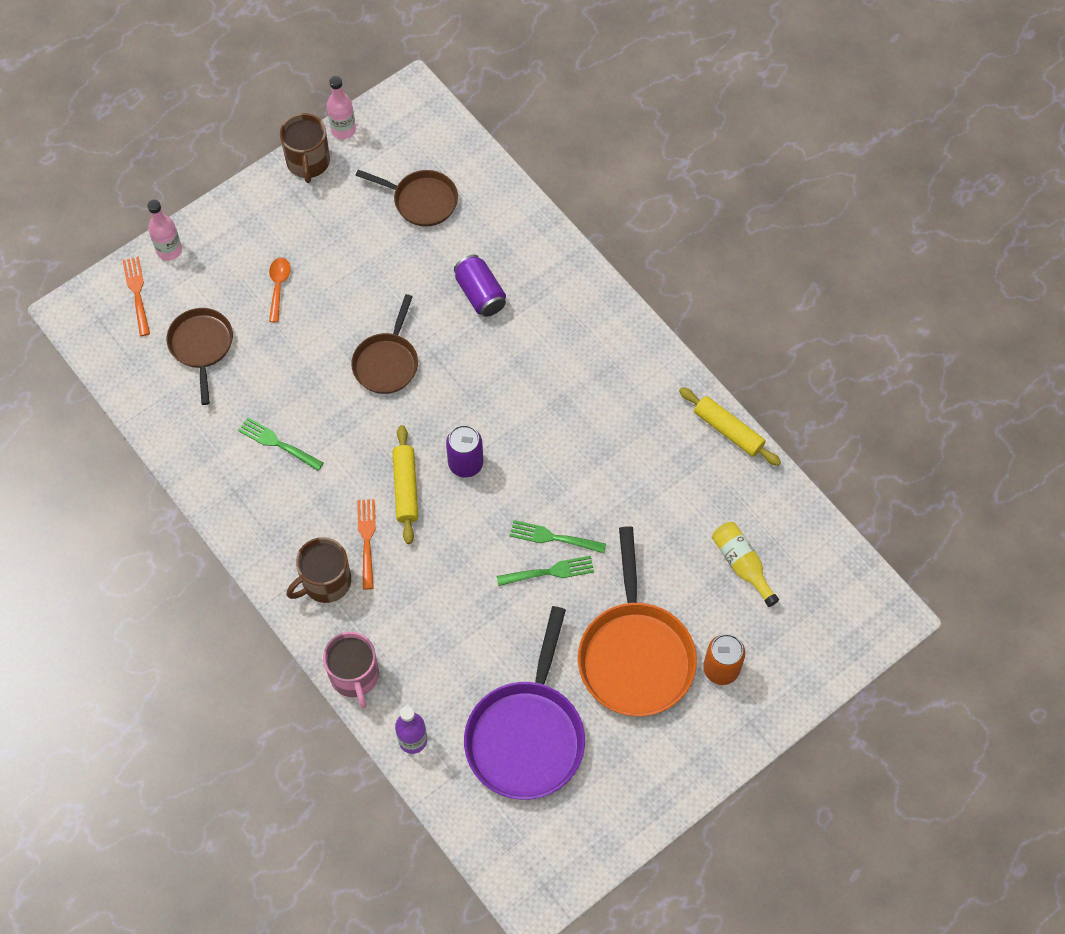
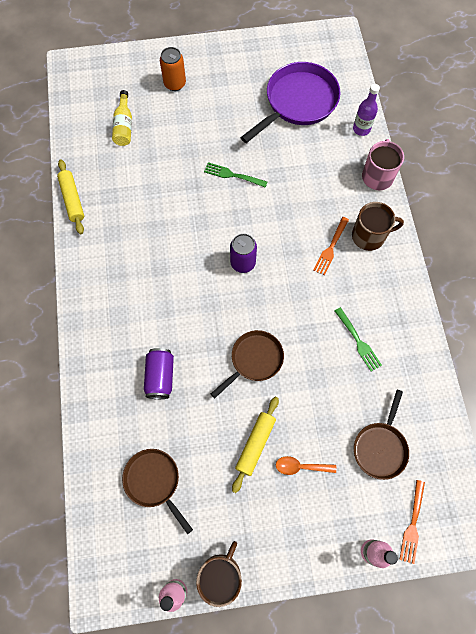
camera: 150 degrees left, 5 degrees up
orange spoon [269,257,290,322] -> orange spoon turned 60 degrees clockwise [276,456,336,475]
yellow rolling pin [392,425,418,544] -> yellow rolling pin moved to [232,397,279,493]
green fork [510,520,606,553] -> none
orange pan [578,526,697,716] -> none

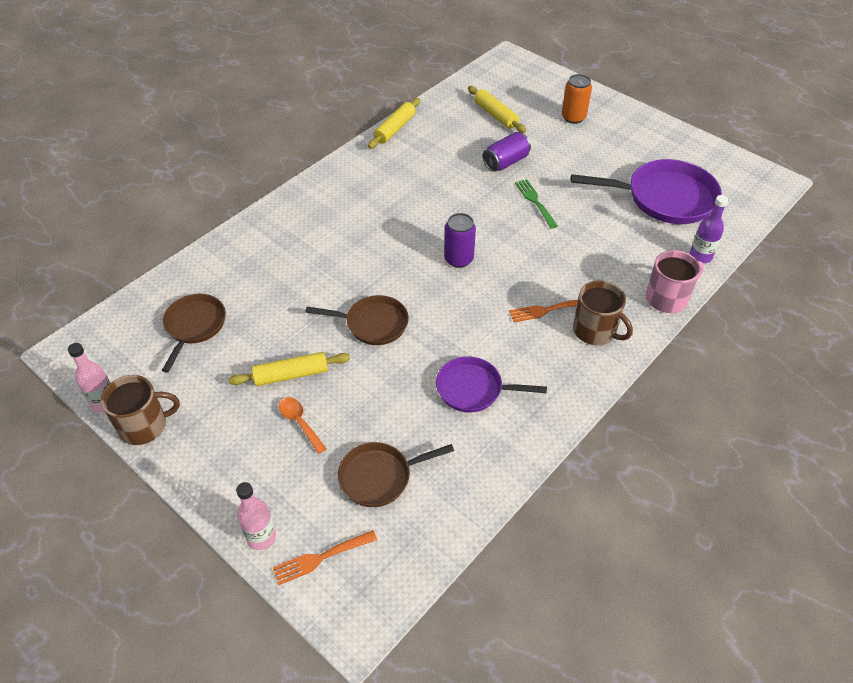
camera: 50 degrees right, 20 degrees down
yellow bottle [112,90,132,146] -> yellow rolling pin [468,86,526,133]
purple can [144,348,174,399] -> purple can moved to [483,132,531,172]
green fork [335,307,382,372] -> purple pan [436,356,547,413]

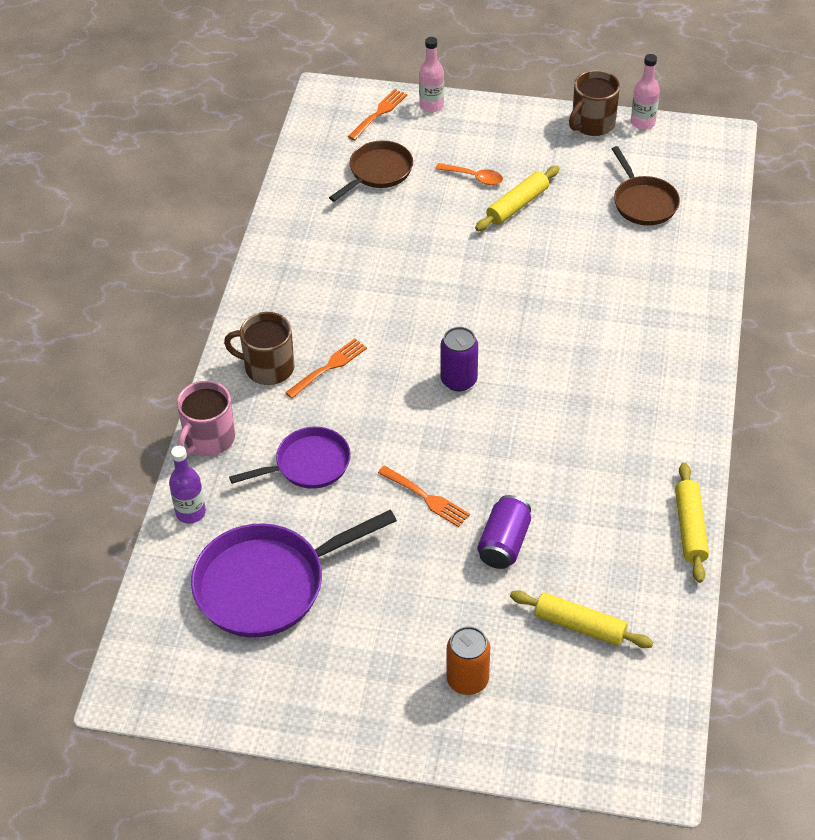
camera: 150 degrees right, 0 degrees up
brown pan [305,295,409,345] -> none
purple pan [436,356,547,413] -> purple pan moved to [229,427,351,489]
green fork [515,179,558,229] -> orange fork [378,465,470,527]

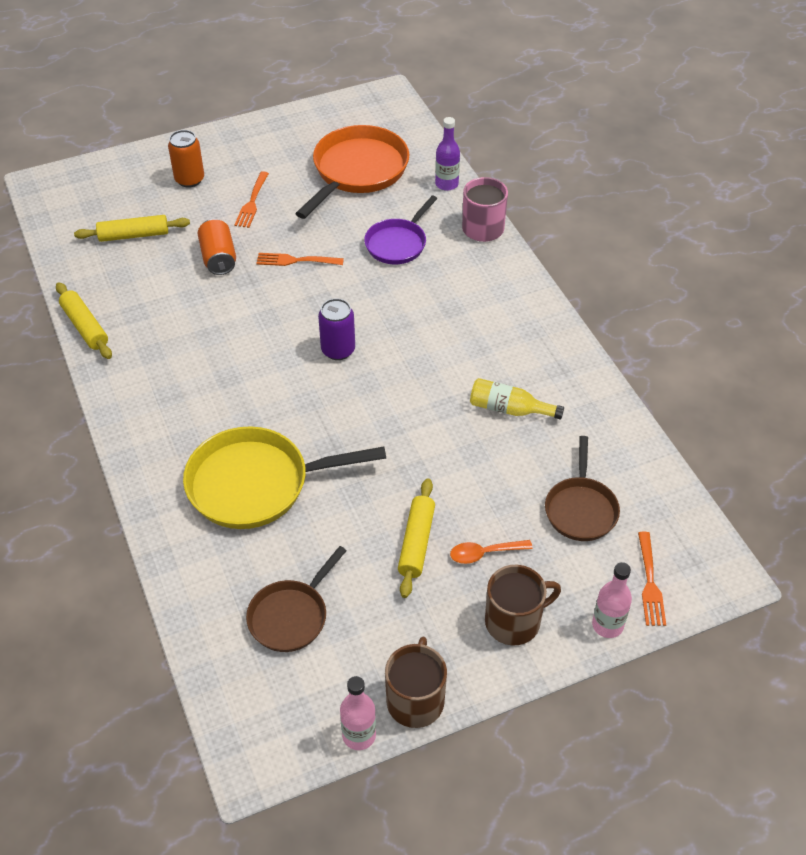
camera: 145 degrees right, 0 degrees up
purple pan [191,510,397,638] -> orange pan [295,125,410,219]
brown mug [224,312,295,385] -> brown mug moved to [485,565,561,645]
orange fork [285,339,367,399] -> orange fork moved to [234,171,269,228]
purple can [477,495,531,569] -> orange can [197,219,236,275]
brown pan [612,146,680,225] -> brown pan turned 90 degrees counterclockwise [246,546,347,652]
none -> yellow pan [183,426,386,529]
none -> yellow bottle [470,378,564,420]

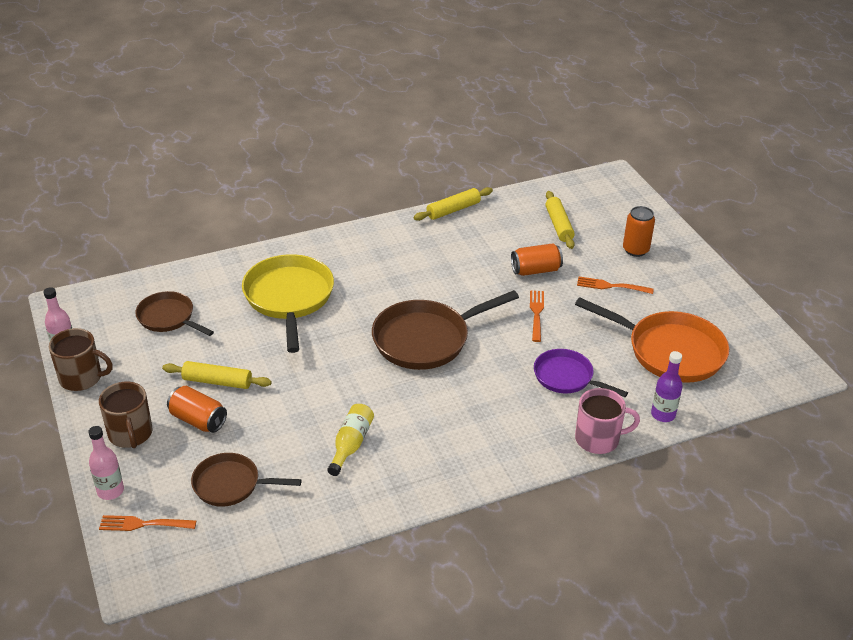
camera: 90 degrees right, 10 degrees down
purple can [318,298,355,360] -> brown pan [372,290,519,370]
orange spoon [450,540,533,564] -> orange can [167,386,227,433]

